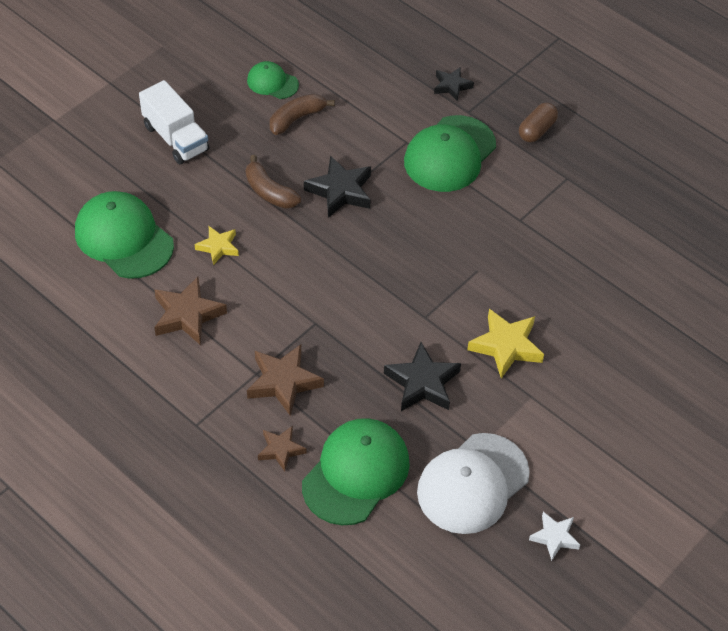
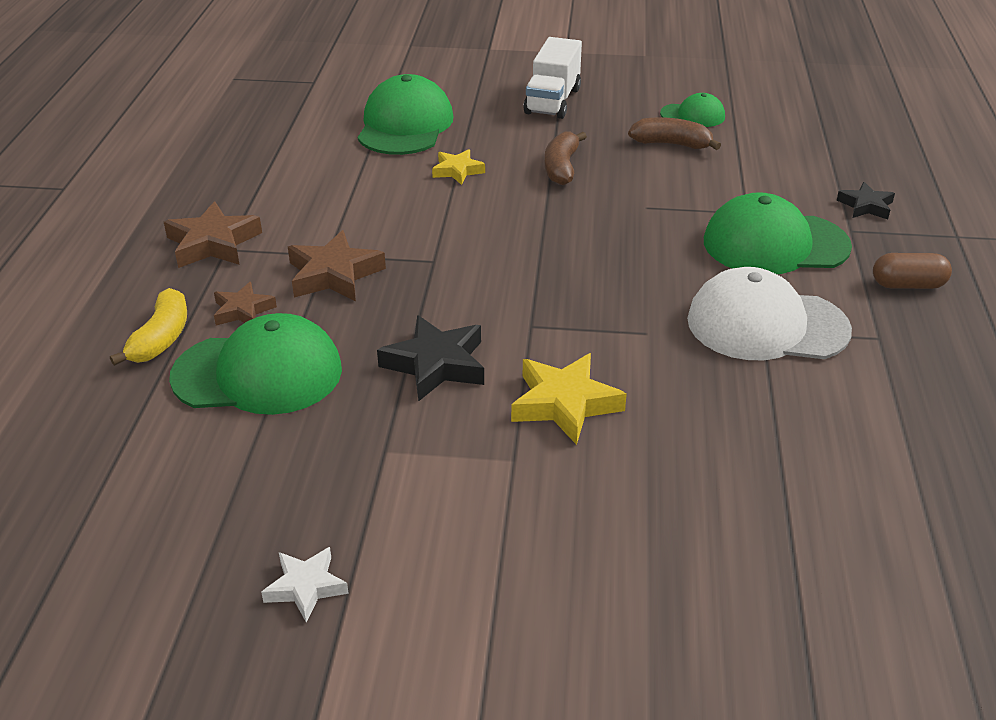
camera: 55 degrees right, 15 degrees down
brown star [154,277,227,345] -> brown star moved to [164,201,262,268]
green cap [247,61,299,99] -> green cap turned 105 degrees clockwise [660,93,725,127]
black star [304,155,371,218] -> none
white cap [417,433,530,534] -> white cap moved to [687,267,852,360]
none -> yellow banana [110,288,187,366]

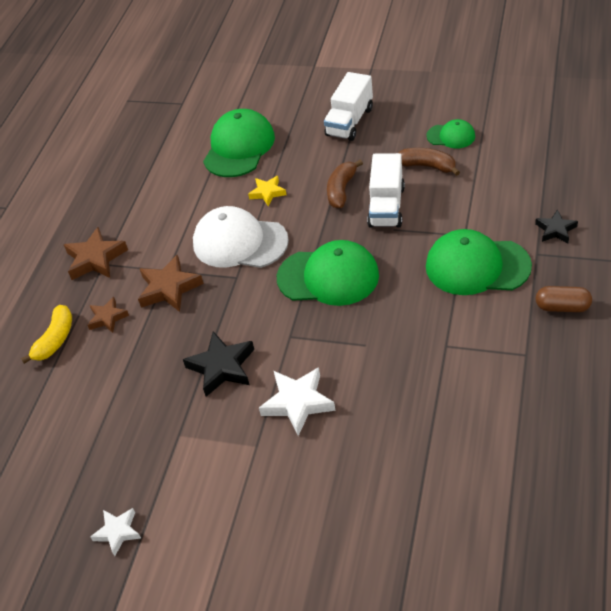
camera: 15 degrees right, 10 degrees up
green cap [169,313,342,415] -> green cap moved to [277,240,379,306]
yellow star [511,353,627,445] -> white star [259,367,336,436]
white cap [687,267,852,360] -> white cap moved to [193,206,289,268]
none -> white truck [367,153,405,228]

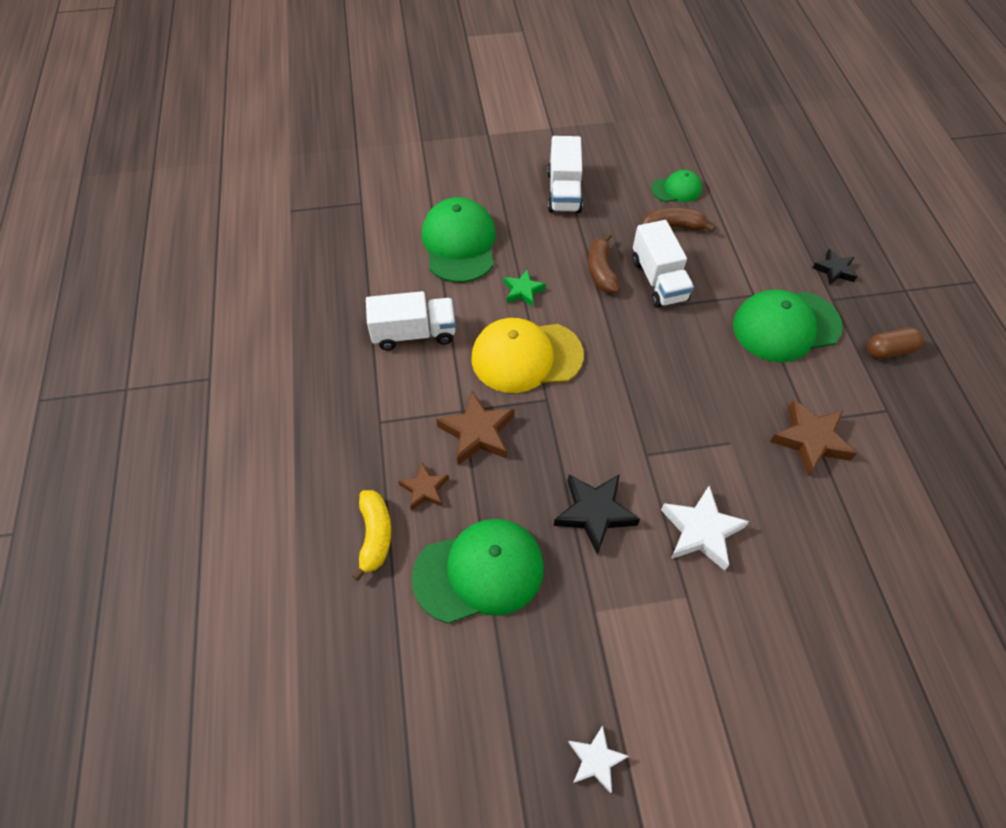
camera: 30 degrees left, 10 degrees up
brown star [64,227,128,280] -> brown star moved to [770,400,857,475]
white cap [193,206,289,268] -> yellow cap [471,318,584,393]
yellow star [248,176,287,206] -> green star [504,269,546,307]
green cap [277,240,379,306] -> green cap moved to [412,519,544,624]
none -> white truck [366,291,456,350]

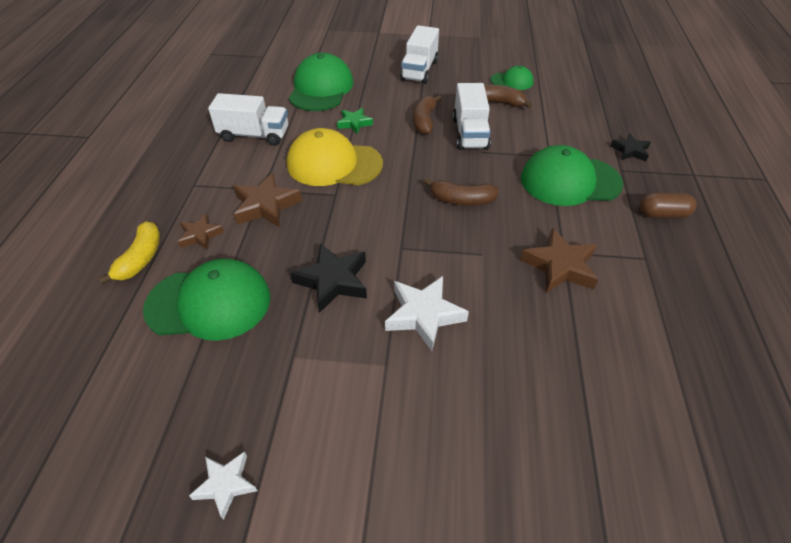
camera: 15 degrees right, 10 degrees down
none -> brown banana [424,178,499,206]

